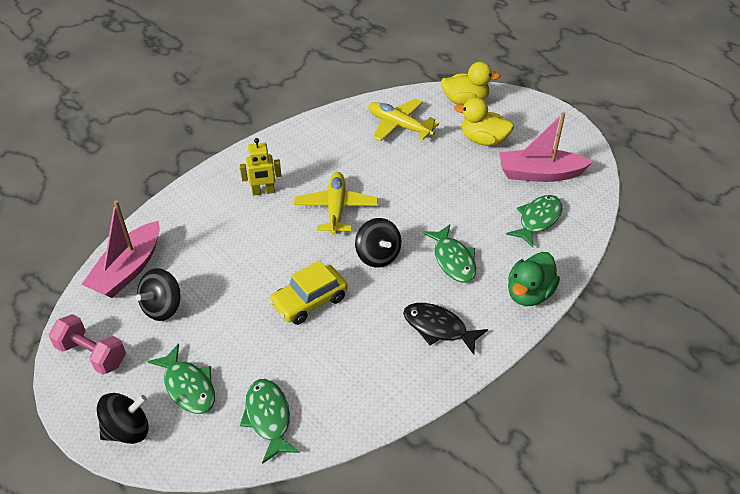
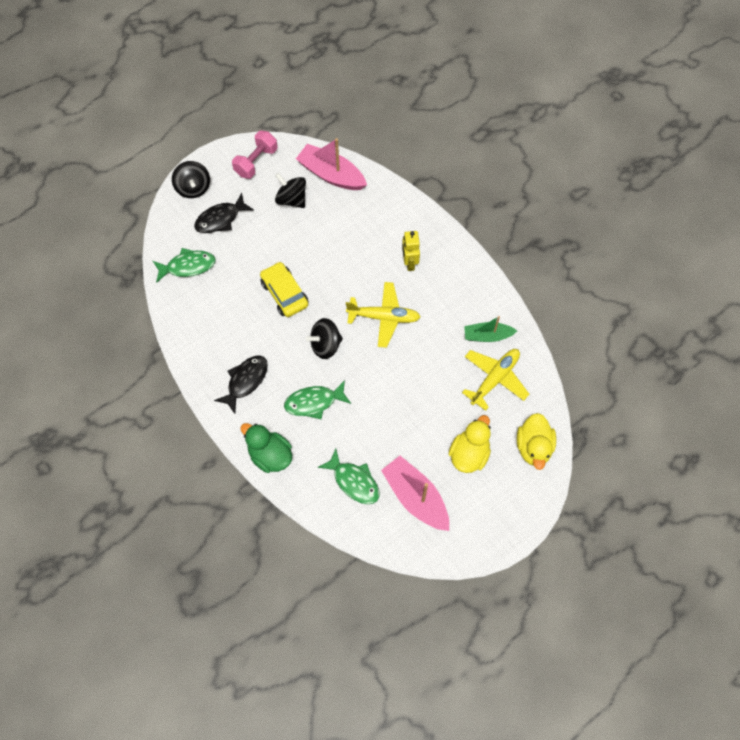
camera: 95 degrees right, 20 degrees up
green fish [147,344,215,414] -> black fish [194,193,254,233]
pink boat [499,113,593,182] -> pink boat turned 45 degrees counterclockwise [381,456,449,531]
none -> green boat [464,316,517,342]

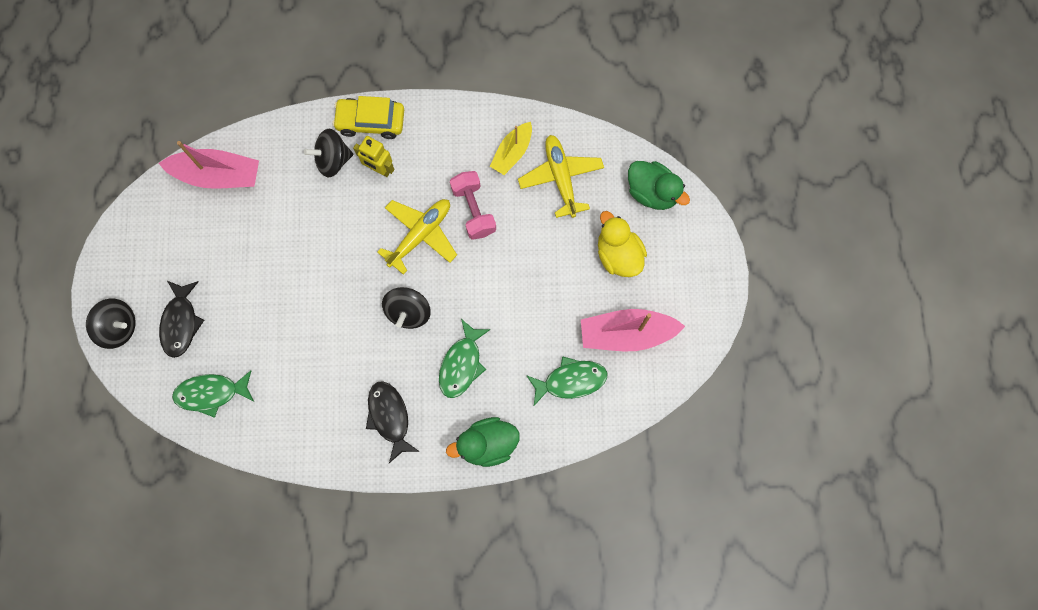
camera: 55 degrees left, 10 degrees up
green fish [153,248,216,283] -> green fish turned 120 degrees counterclockwise [172,370,254,418]
pink dumbbell [232,131,278,179] -> pink dumbbell moved to [450,171,496,240]
yellow car [260,262,308,317] -> yellow car moved to [332,96,404,139]
black spinning top [275,173,306,208] -> black spinning top moved to [304,129,353,178]
pink boat [296,138,367,190] -> pink boat turned 150 degrees counterclockwise [159,141,259,189]
green boat [464,316,517,342] -> yellow boat [490,122,532,175]
yellow duck [517,413,556,470] -> green duck [628,161,690,210]

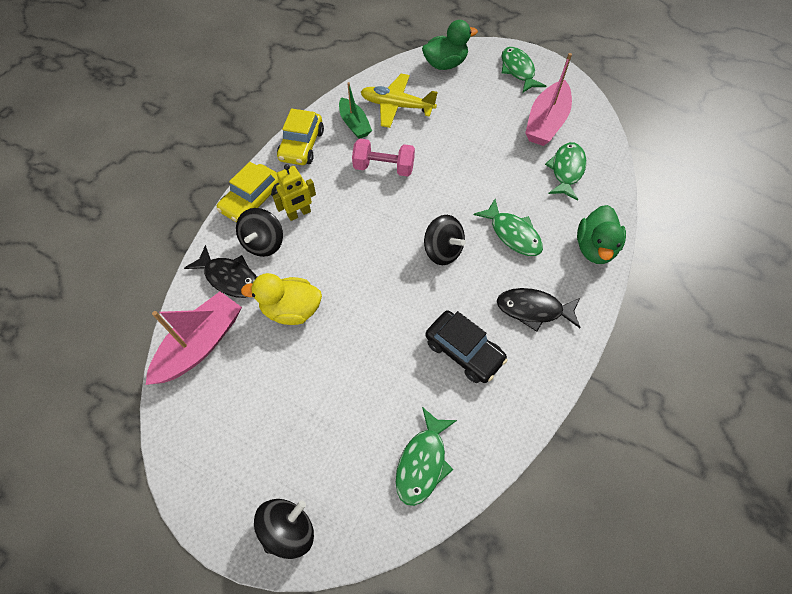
camera: 60 degrees left, 15 degrees down
black fish [159,281,204,358] -> black fish moved to [184,245,256,298]
yellow plane [377,199,457,275] -> none
yellow boat [490,122,532,175] -> green boat [339,82,372,139]
yellow duck [598,211,647,277] -> yellow duck moved to [241,273,322,325]
none -> yellow car [277,108,324,165]
none -> black car [425,310,508,383]
none -> green fish [502,47,546,93]

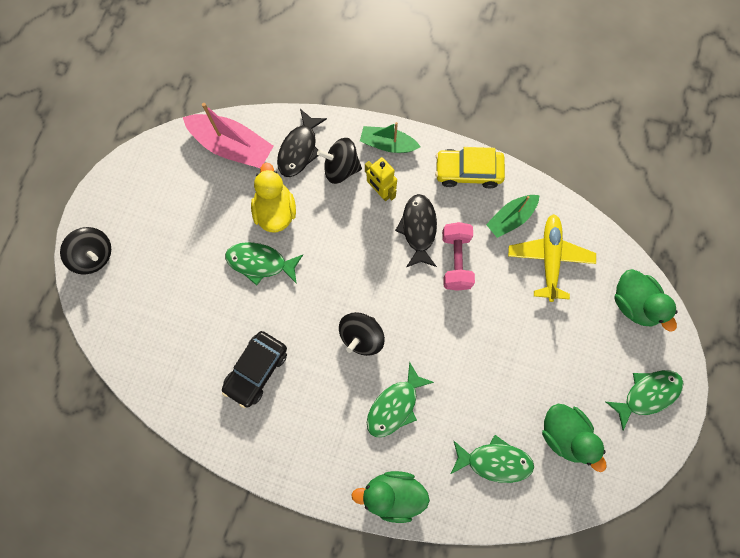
camera: 80 degrees right, 15 degrees up
yellow car [217,162,279,223] -> green boat [360,122,420,153]
green fish [396,407,457,506] -> green fish moved to [225,242,303,286]
black fish [497,288,581,332] -> black fish moved to [395,194,437,267]
pink boat [525,53,572,146] -> green duck [542,404,606,472]

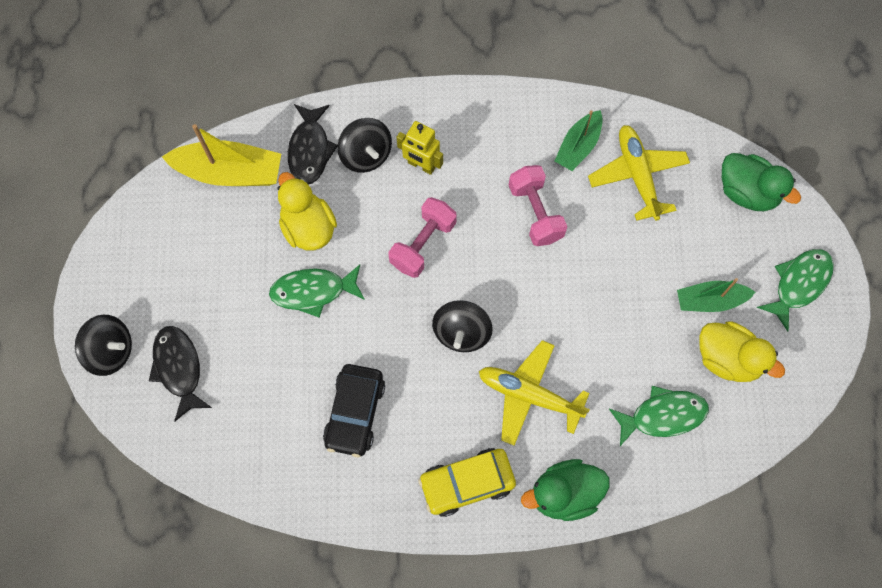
camera: 20 degrees left, 5 degrees down
pink boat [183,103,274,168] -> yellow boat [162,124,281,186]
black spinning top [317,138,362,184] -> black spinning top turned 105 degrees counterclockwise [338,118,392,173]
green boat [360,122,420,153] -> green boat moved to [677,278,755,312]
green fish [367,362,434,437] -> yellow plane [479,340,590,446]
black fish [395,194,437,267] -> black fish moved to [149,326,212,422]
yellow car [435,147,505,189] -> yellow car moved to [418,448,516,517]
green duck [542,404,606,472] -> yellow duck [699,321,785,382]
none -> pink dumbbell [388,197,457,278]

